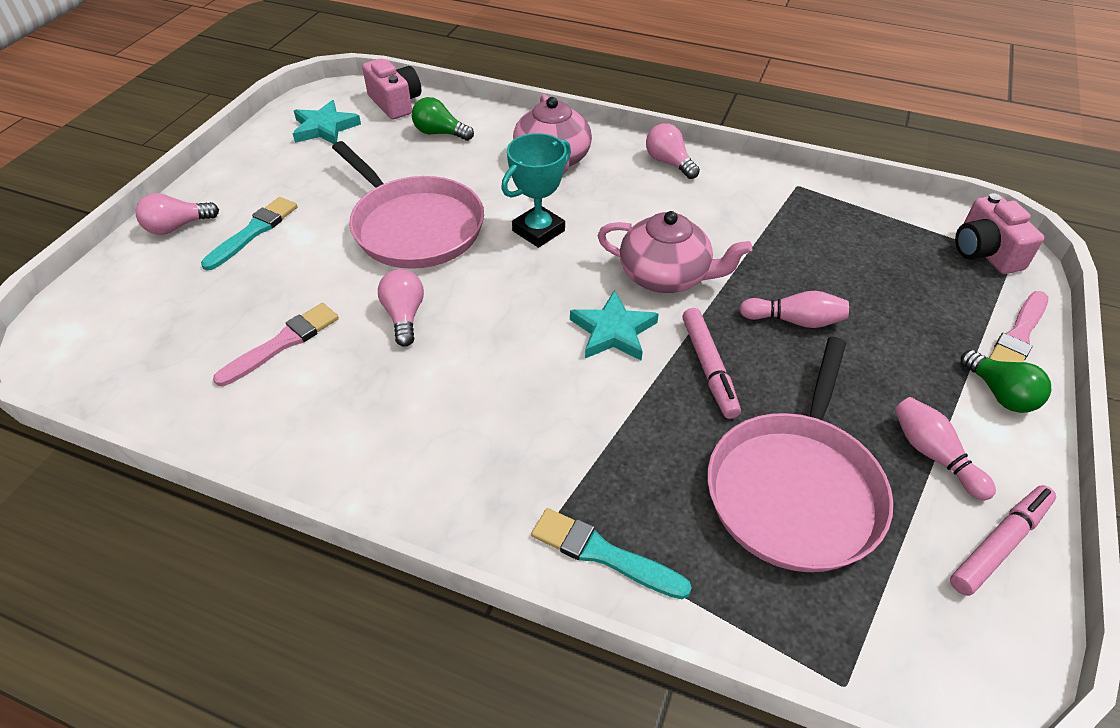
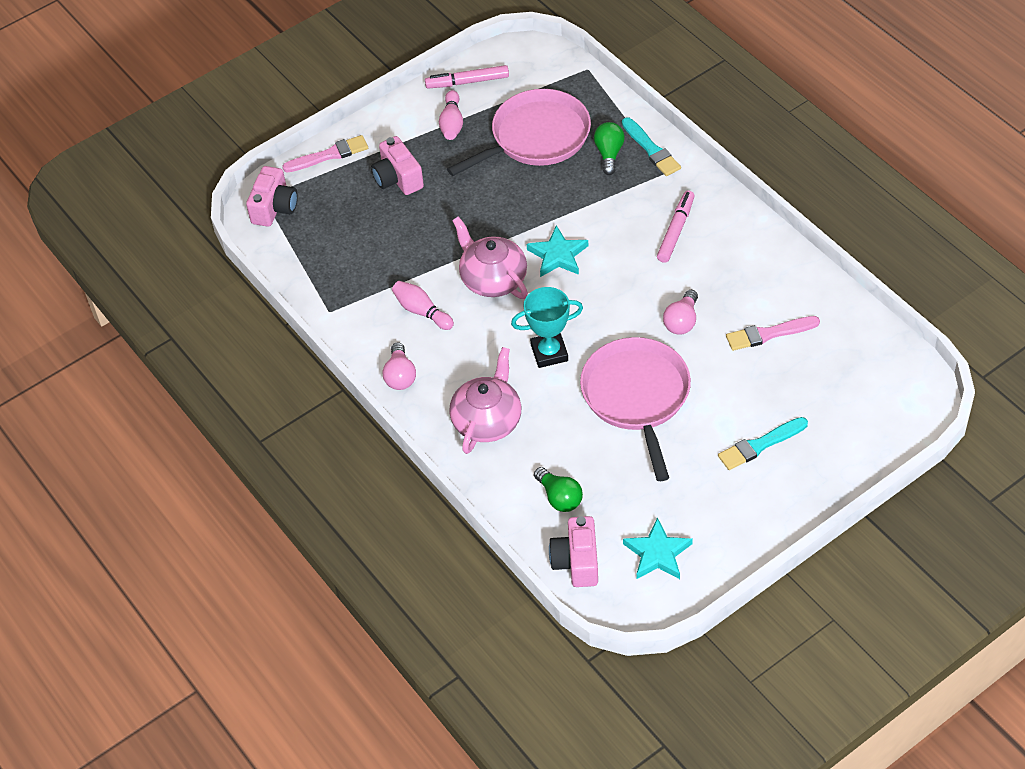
camera: 145 degrees left, 5 degrees up
pink light bulb [136,193,219,235] -> none
pink marker [682,308,741,419] -> pink marker moved to [657,191,695,263]
pink bowling pin [739,291,849,328] -> pink bowling pin moved to [392,281,454,330]
green light bulb [961,350,1051,413] -> green light bulb moved to [594,122,625,175]
none -> pink camera [371,136,424,195]

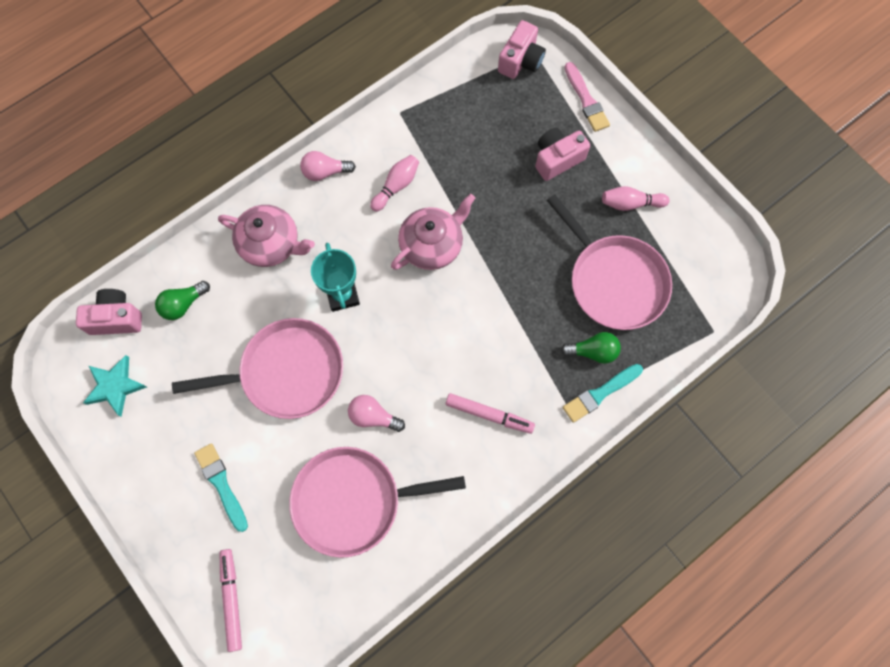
camera: 85 degrees right, 20 degrees up
pink camera [246,166,298,227] -> pink camera turned 75 degrees counterclockwise [498,20,546,79]
pink marker [425,65,509,89] -> pink marker moved to [220,549,242,652]
turquoise star [527,225,588,277] -> none
pink brush [726,316,820,351] -> pink pan [289,447,466,558]

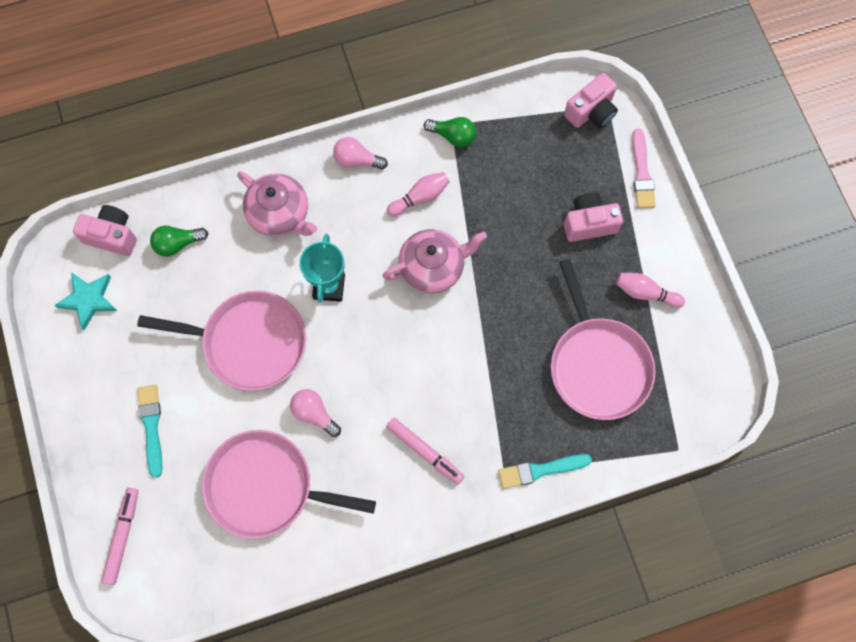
camera: 20 degrees right, 0 degrees up
green light bulb [561,332,621,364] -> green light bulb moved to [424,117,476,147]

